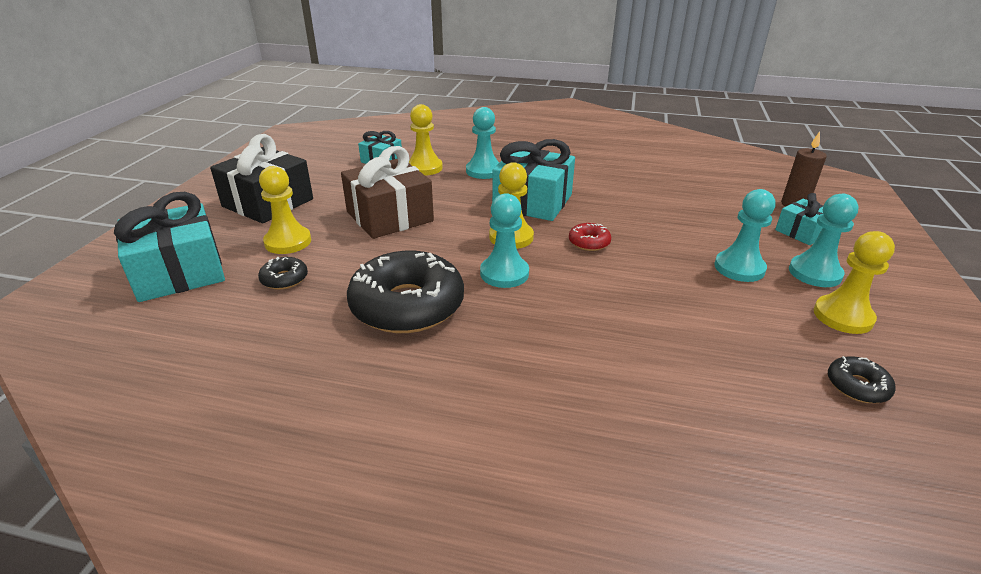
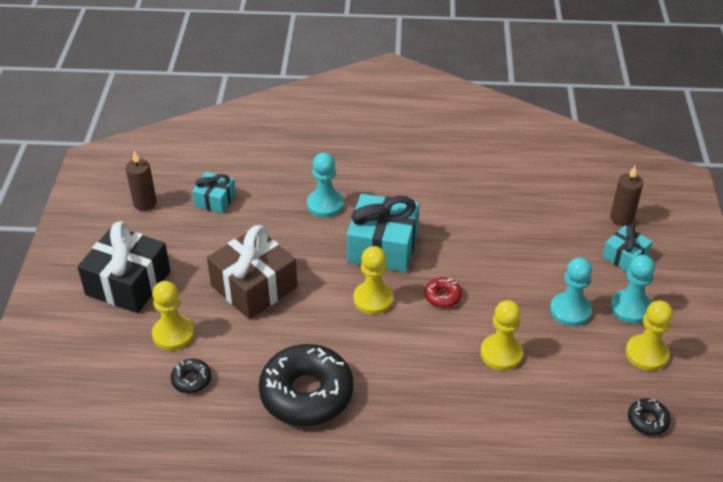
camera: 10 degrees left, 10 degrees up
turquoise gift [114,192,225,302] -> none
yellow pawn [409,104,443,176] -> yellow pawn moved to [480,300,523,371]
turquoise pawn [480,193,529,288] -> none
none -> brown candle [126,151,157,211]

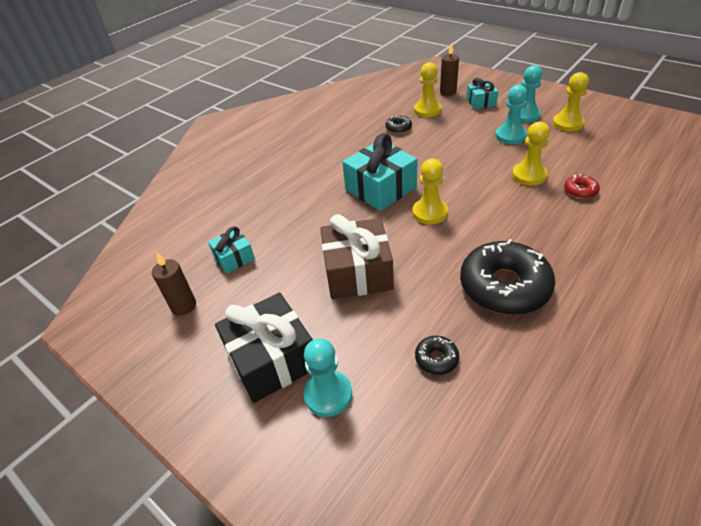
camera: 50 degrees left, 0 degrees up
yellow pawn [152,281,194,351] -> yellow pawn moved to [414,62,441,117]
turquoise pawn [307,153,344,218] -> turquoise pawn moved to [304,338,352,417]
red donut [425,277,462,308] -> red donut moved to [564,174,600,199]
black donut [628,399,671,435] -> black donut moved to [385,115,412,134]

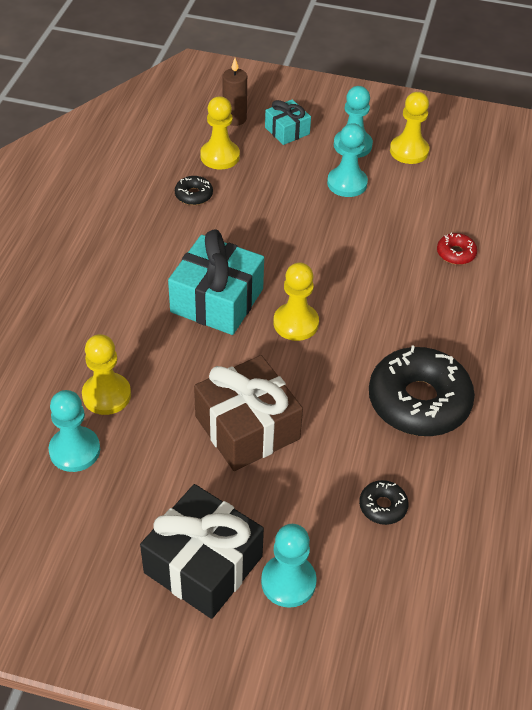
camera: 30 degrees left, 5 degrees up
brown candle [152,253,196,316] -> none
turquoise gift [208,227,255,274] -> turquoise pawn [48,390,100,472]
yellow pawn [512,122,550,186] -> yellow pawn moved to [82,334,131,415]

